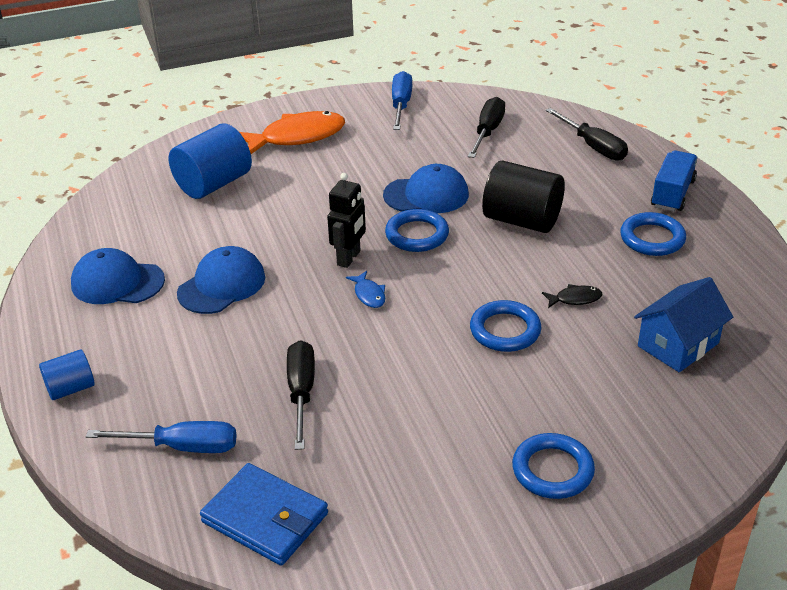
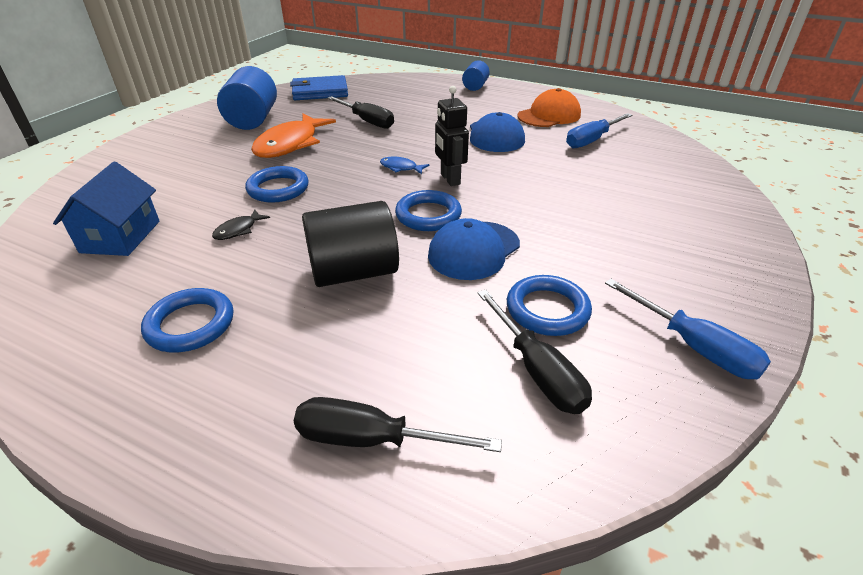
camera: 135 degrees right, 0 degrees up
blue cap [71,248,165,304] -> orange cap [517,88,581,127]
blue screwdriver [86,421,237,453] -> blue screwdriver moved to [566,113,632,148]
blue cylinder [169,123,252,199] -> blue cylinder moved to [217,66,277,130]
orange fish [239,111,345,154] -> orange fish moved to [251,113,336,158]
blue ring [512,433,595,499] -> blue ring moved to [507,275,592,336]
blue truck [651,150,698,212] -> none

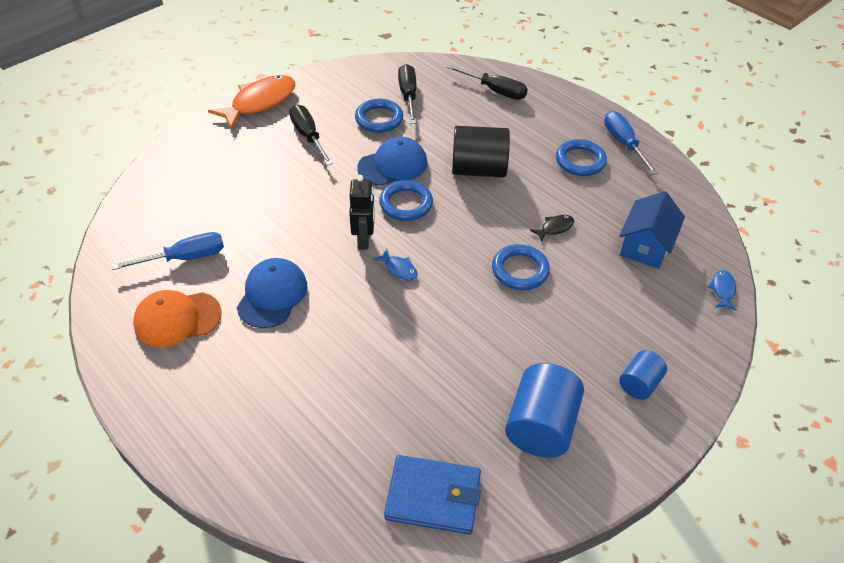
camera: 160 degrees left, 10 degrees up
orange fish [251,113,336,158] -> orange fish moved to [208,75,295,130]
black screwdriver [327,96,394,129] -> black screwdriver moved to [289,104,333,166]
blue cylinder [462,60,490,91] -> blue cylinder moved to [619,350,667,400]
blue screwdriver [605,279,771,379] -> blue screwdriver moved to [604,111,659,175]
none -> blue fish [708,270,736,310]

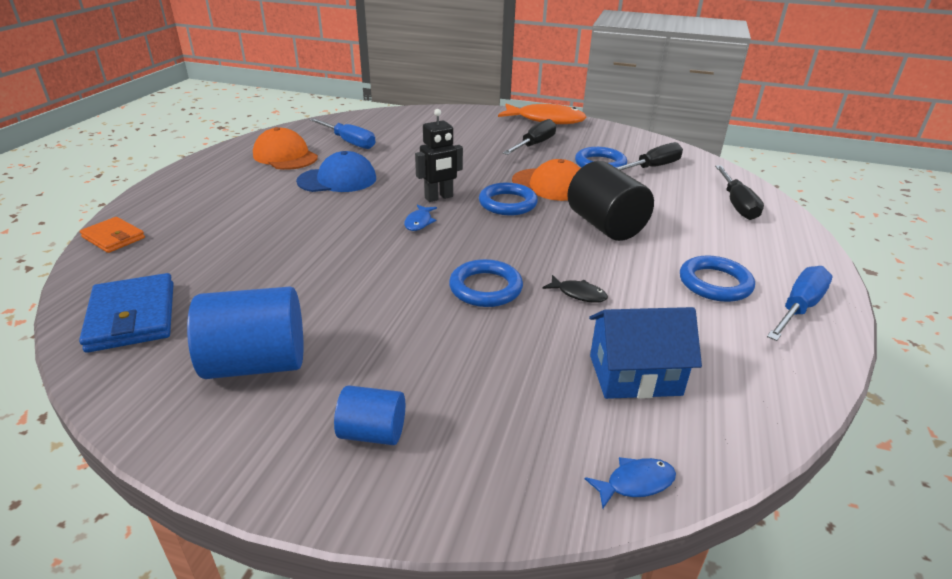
camera: 60 degrees right, 15 degrees down
blue cap [357,137,428,186] -> orange cap [512,159,581,201]
none -> orange wallet [80,217,145,253]

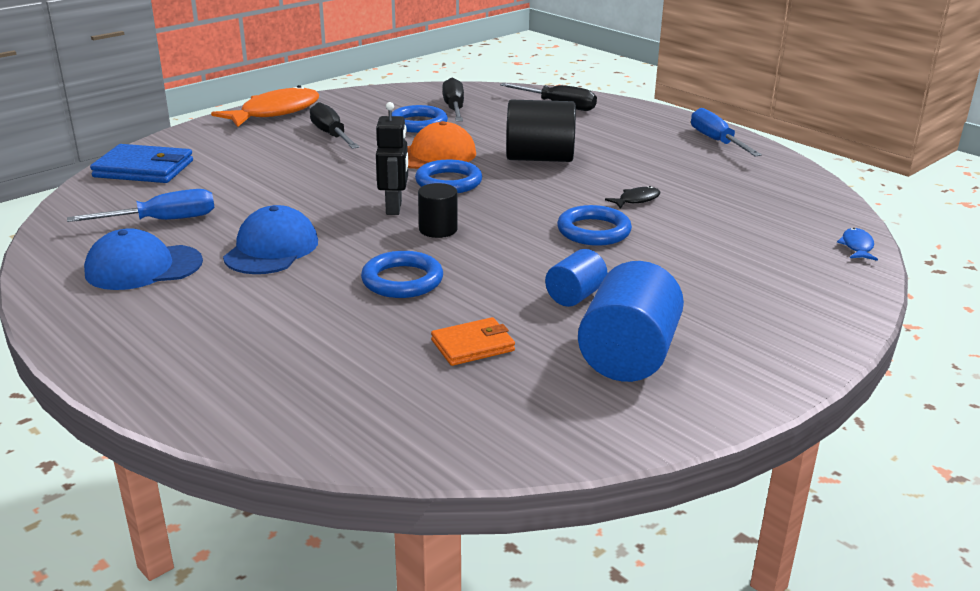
camera: 60 degrees left, 5 degrees down
blue wallet [79,273,174,353] -> blue wallet moved to [90,144,193,183]
orange wallet [80,217,145,253] -> orange wallet moved to [431,317,515,366]
orange cap [253,127,318,170] -> blue cap [84,228,203,290]
blue cylinder [334,385,405,445] -> blue cylinder moved to [545,249,608,307]
blue fish [404,205,437,231] -> black cylinder [418,183,458,238]
blue house [589,307,702,399] -> none
blue ring [680,255,755,302] -> blue ring moved to [361,251,443,298]

